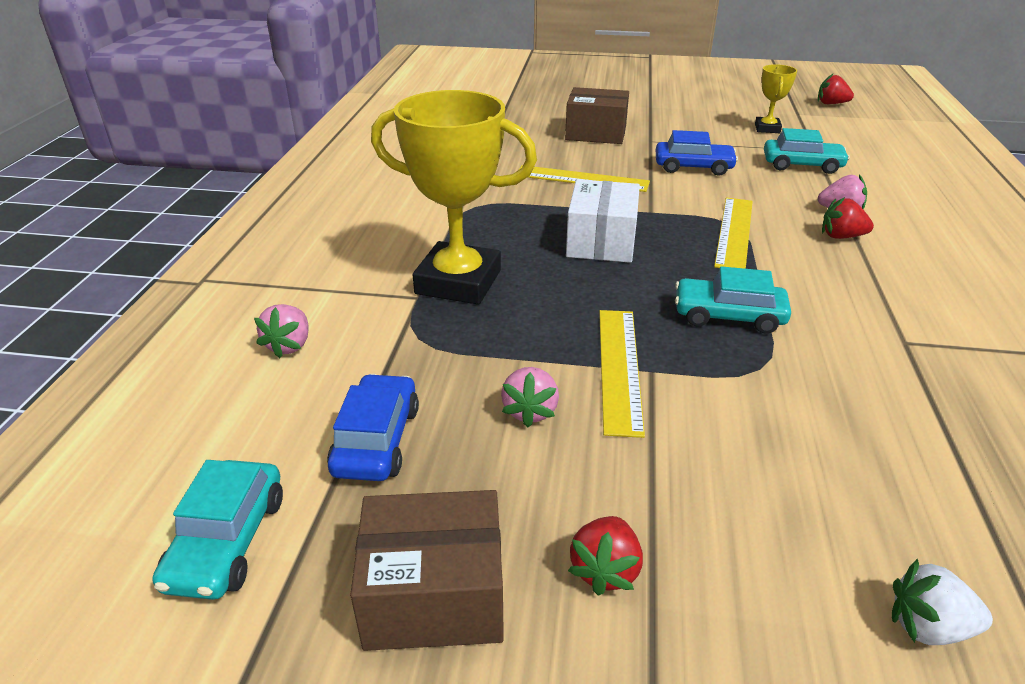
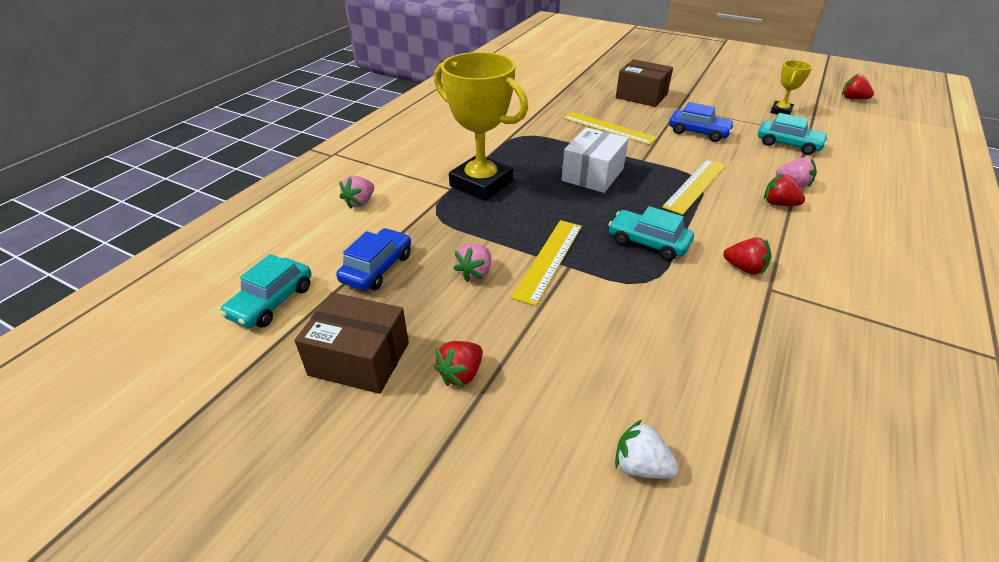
camera: 20 degrees right, 5 degrees up
none -> red strawberry [724,237,771,275]

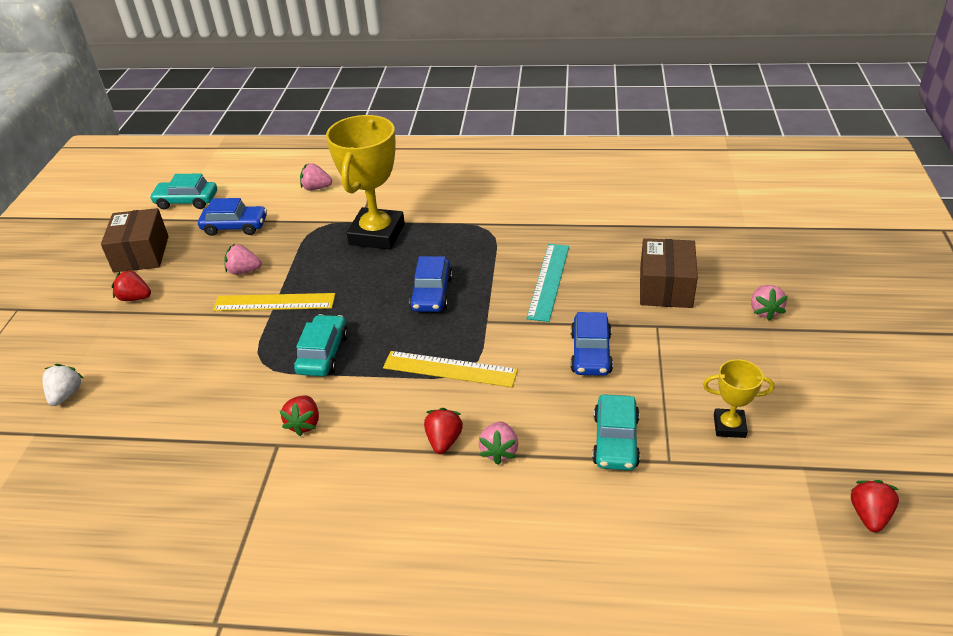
camera: 70 degrees right, 0 degrees up
white box [562,127,629,193] -> blue car [409,256,453,312]
yellow ruler [563,112,657,145] -> turquoise ruler [526,244,569,322]
none -> pink strawberry [751,285,788,321]

